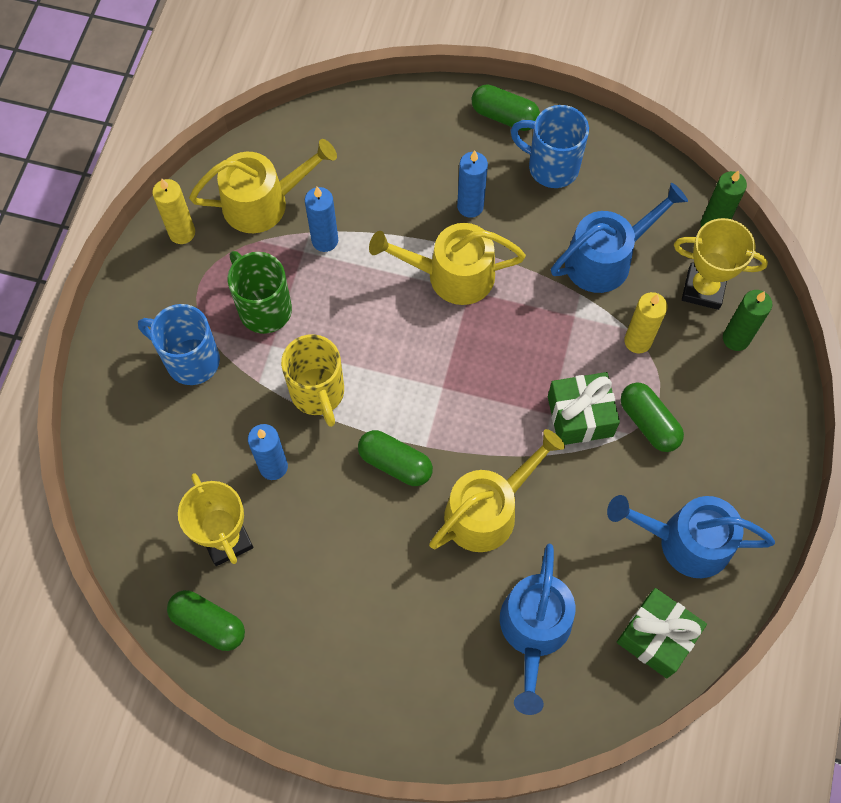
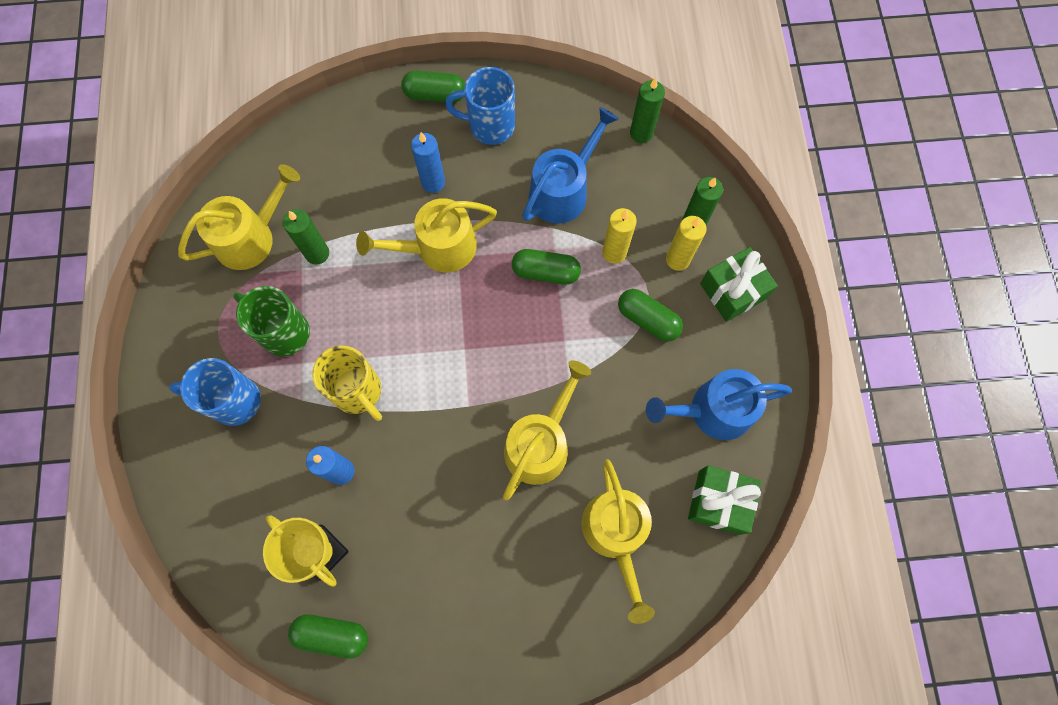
camera: 20 degrees left, 5 degrees up
yellow candle [152,179,195,244] -> yellow candle moved to [666,216,707,271]
blue candle [305,187,338,252] -> green candle [283,209,329,265]
green capsule [358,430,433,486] -> green capsule moved to [512,249,581,285]
blue watering can [500,544,575,715] -> yellow watering can [582,459,655,624]
green gift [548,372,620,445] -> green gift moved to [700,247,778,322]
yellow trophy [674,218,768,310] -> none

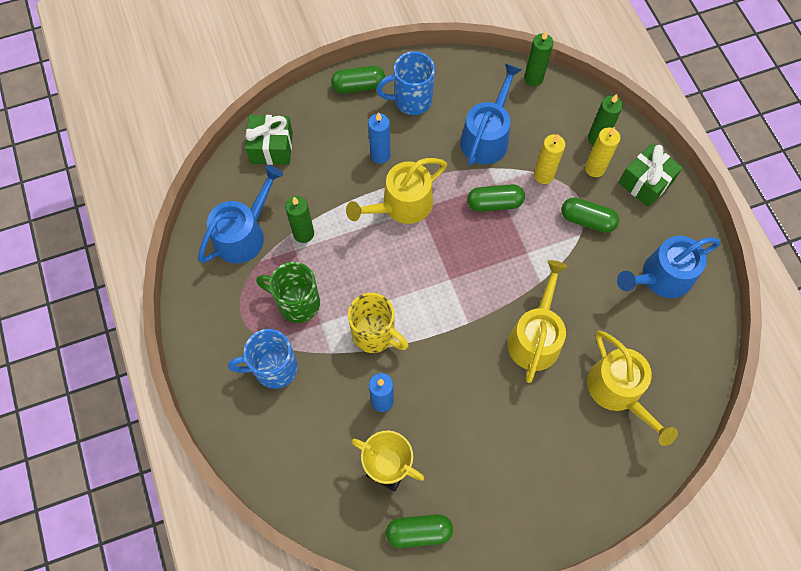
camera: 15 degrees left, 5 degrees down
yellow watering can [178,164,300,270] -> blue watering can [198,165,283,264]
green gift [688,465,762,535] -> green gift moved to [245,115,293,165]

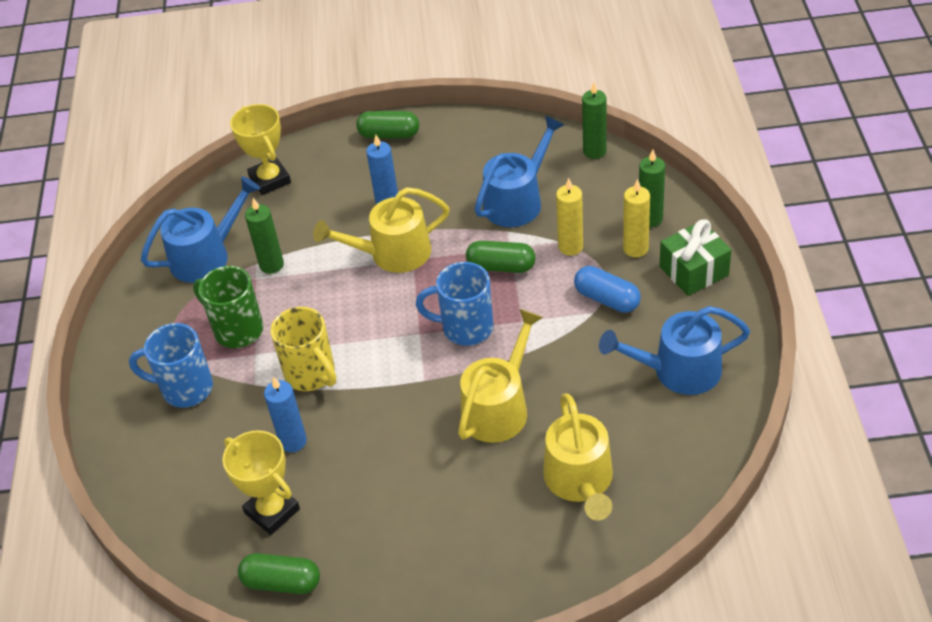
camera: 20 degrees right, 20 degrees down
green gift [245,115,293,165] -> yellow trophy [230,104,291,195]
blue mug [376,51,435,115] -> blue mug moved to [416,262,493,346]
green capsule [561,197,619,233] -> blue capsule [574,266,641,313]

